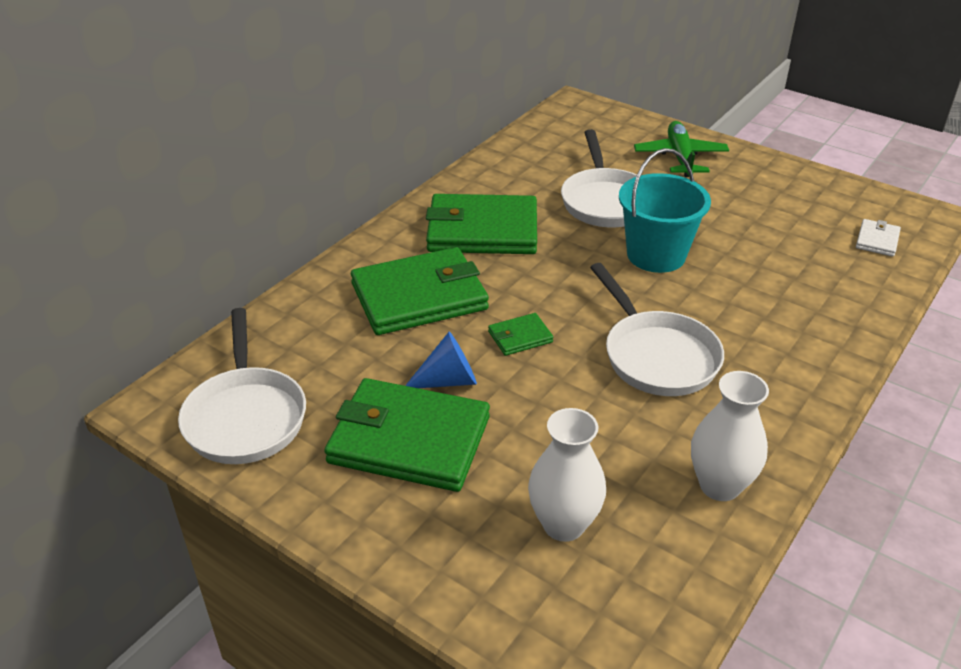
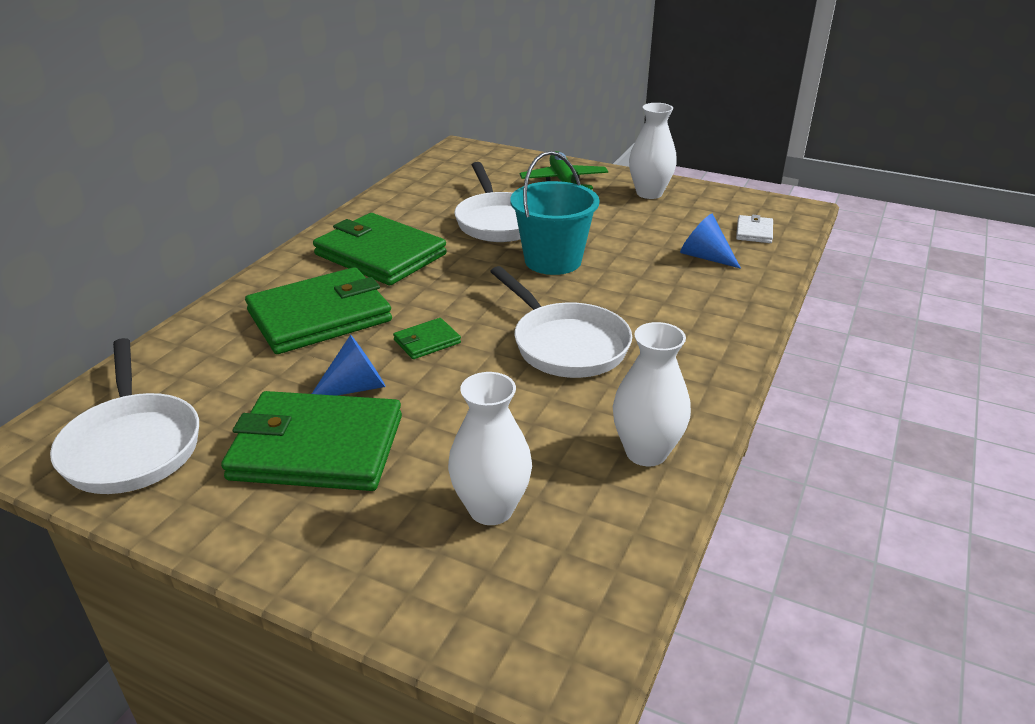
camera: 10 degrees left, 5 degrees down
green wallet [426,194,537,254] -> green wallet turned 45 degrees clockwise [313,213,447,285]
none -> white vase [629,103,677,199]
none -> blue cone [680,214,741,269]

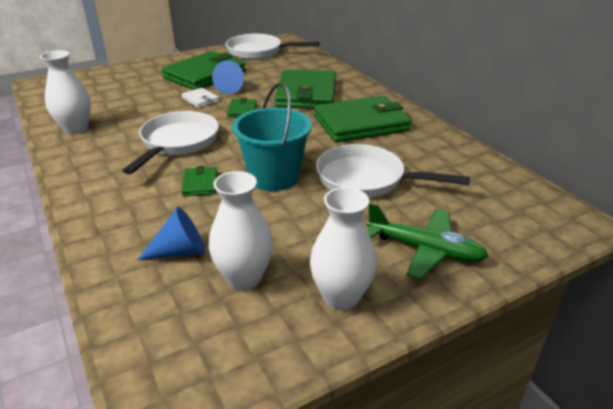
camera: 125 degrees right, 0 degrees up
white vase [448,372,532,525] -> white vase moved to [209,171,273,290]
white pan [490,266,632,378] -> white pan turned 105 degrees clockwise [123,111,219,175]
white wallet [736,215,773,243] -> white wallet moved to [181,88,219,108]
none -> green wallet [181,166,217,196]

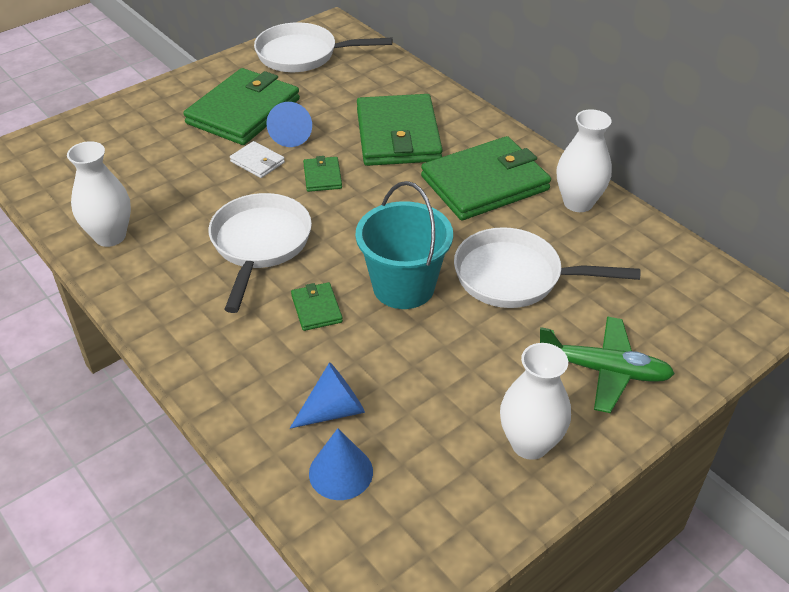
camera: 10 degrees left, 10 degrees up
white vase [209,171,273,290] -> white vase moved to [557,109,612,212]
none -> blue cone [309,428,373,500]

